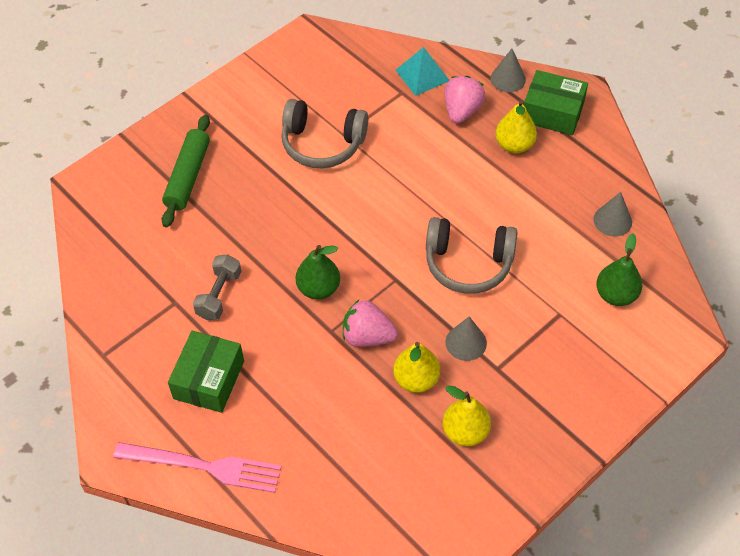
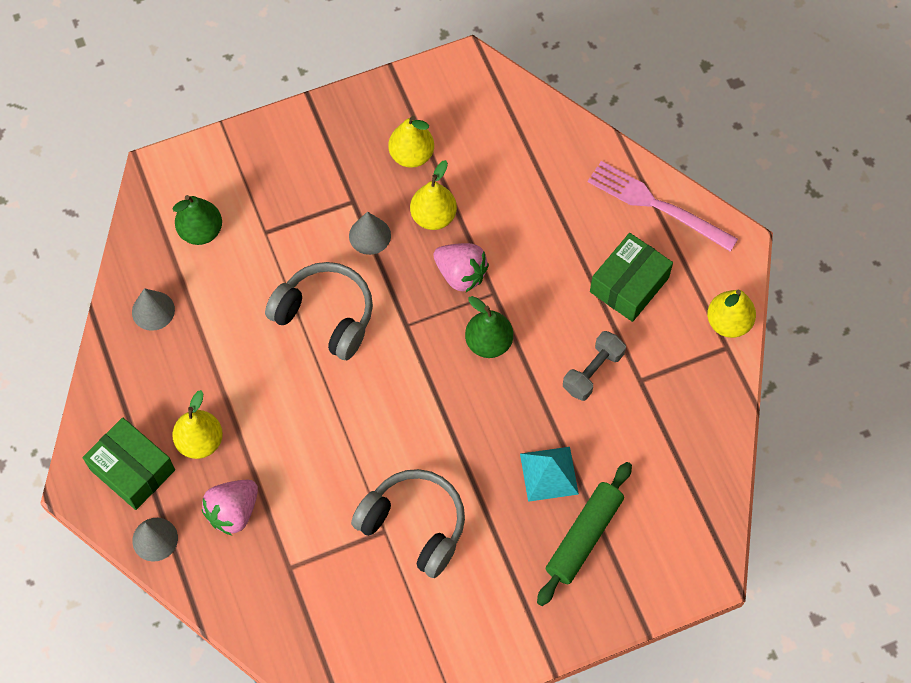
camera: 160 degrees left, 10 degrees up
turquoise pyramid [395,47,449,96] -> turquoise pyramid moved to [520,447,579,502]
none -> yellow pear [707,290,756,338]

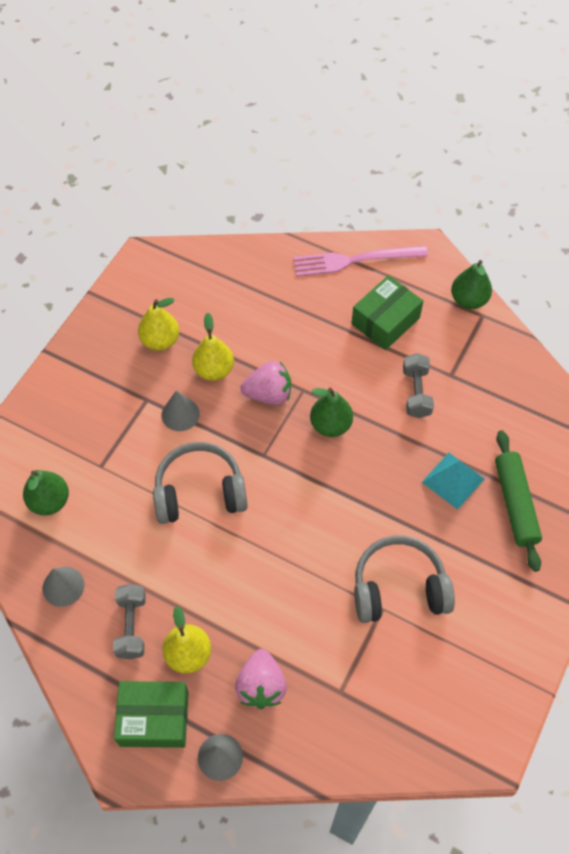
camera: 40 degrees left, 5 degrees down
green box [590,233,673,322] -> green box turned 45 degrees clockwise [351,275,423,350]
yellow pear [707,290,756,338] -> green pear [451,260,492,309]
none -> grey dumbbell [113,584,146,659]

